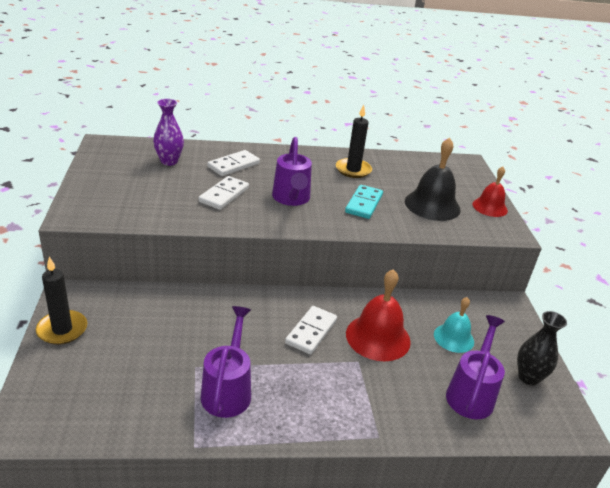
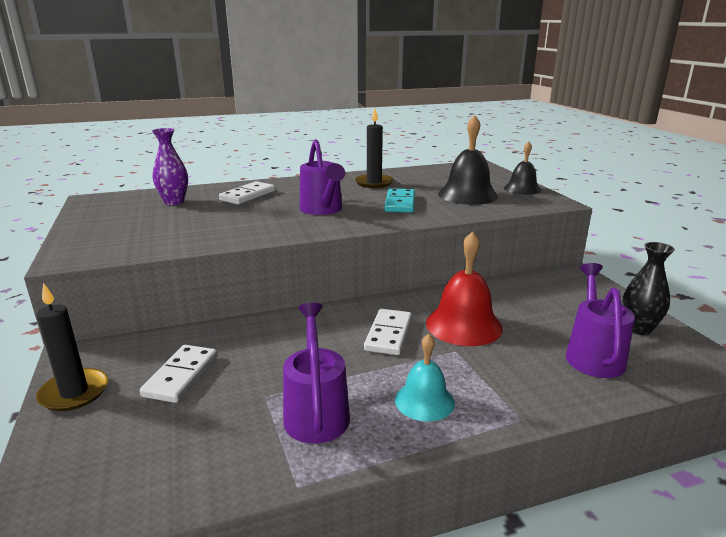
camera: 10 degrees left, 10 degrees down
white domino [199,176,249,210] -> white domino moved to [140,345,217,403]
turquoise bell [434,297,474,353] -> turquoise bell moved to [395,334,455,422]
red bell [472,166,508,217] -> black bell [504,141,541,195]

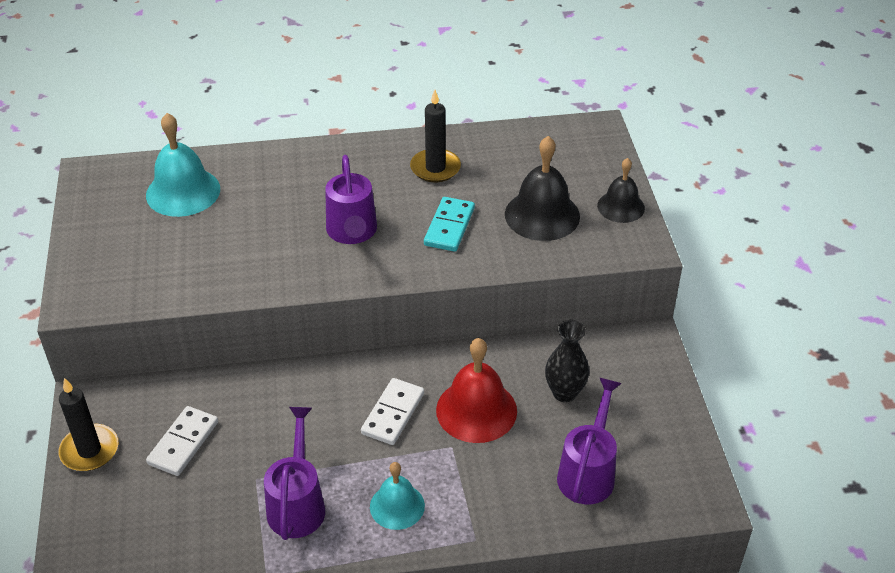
camera: 10 degrees right, 20 degrees up
purple vase [152,128,188,205] -> turquoise bell [146,113,220,217]
white domino [219,181,275,205] -> none
black vase [622,242,675,335] -> black vase moved to [545,320,589,402]

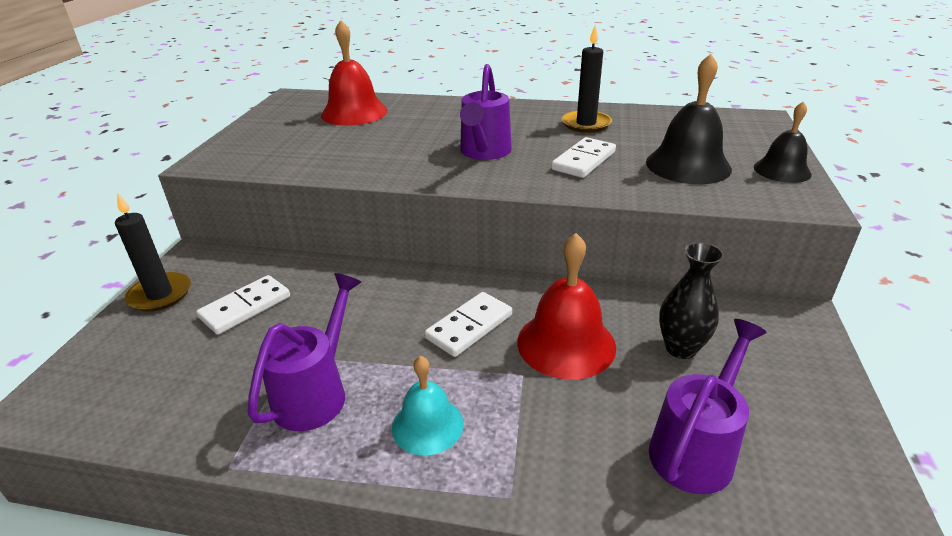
camera: 20 degrees right, 10 degrees down
turquoise bell [146,113,220,217] -> red bell [321,20,388,126]
turquoise domino [424,197,475,252] -> white domino [551,137,616,178]

